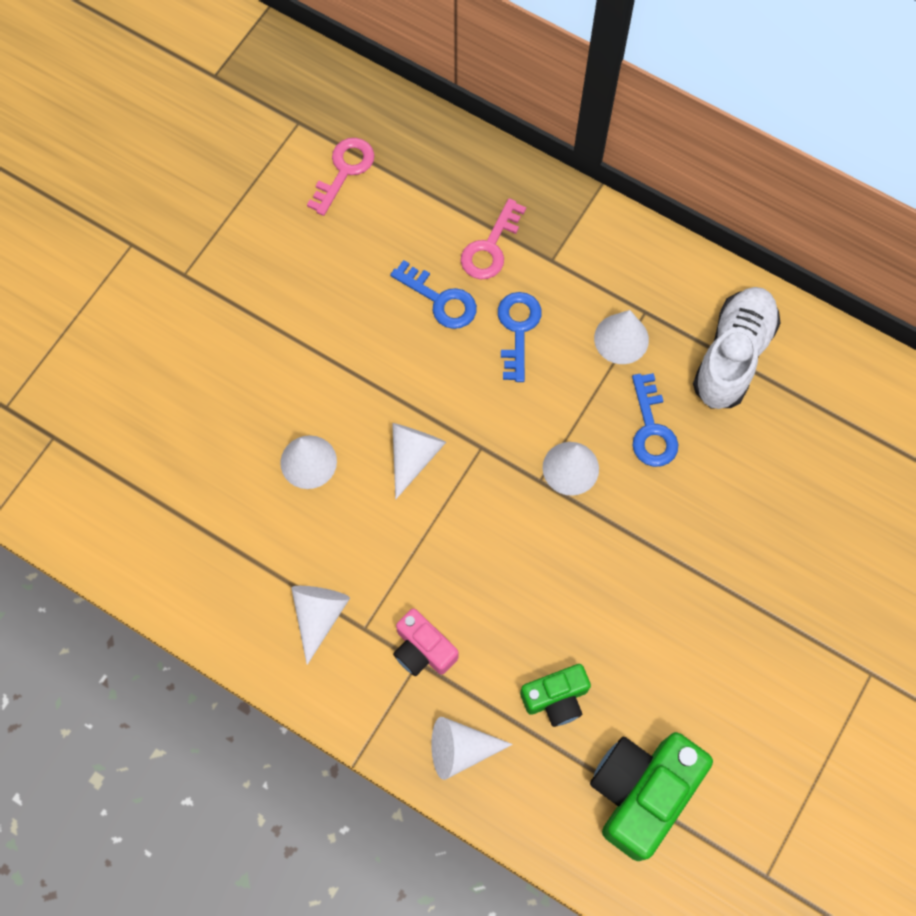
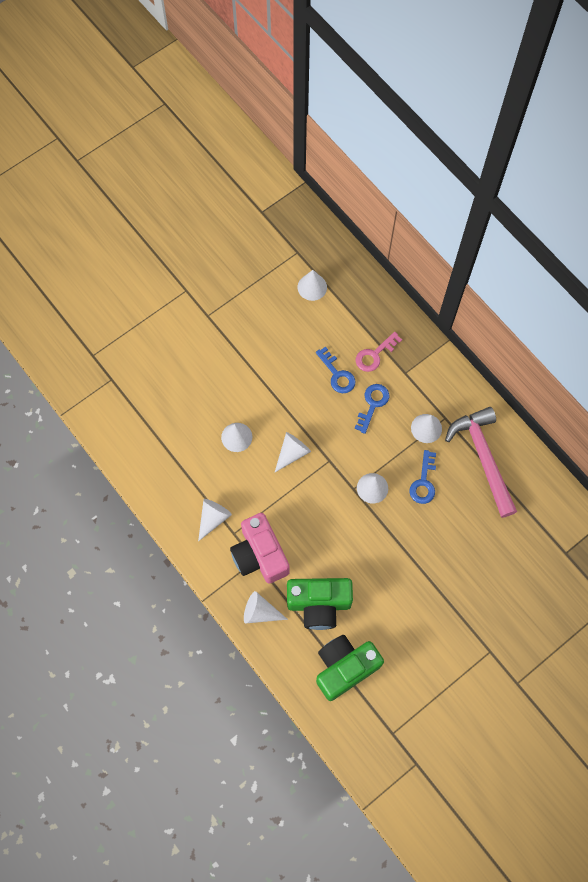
camera: 20 degrees right, 0 degrees up
pink key [307,138,374,216] -> white cone [298,270,327,301]
pink camera [393,608,458,676] -> pink camera [230,513,290,584], size x1.78
green camera [520,664,591,727] -> green camera [287,578,353,630], size x1.78
white shoe [693,287,781,409] -> pink hammer [445,407,517,518]

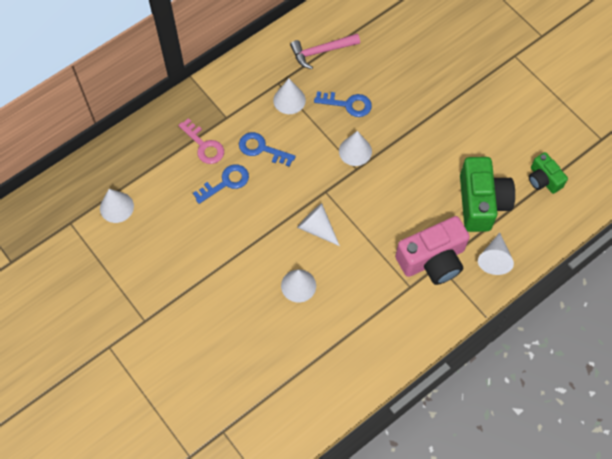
camera: 90 degrees left, 5 degrees down
white cone [198,499,232,542] -> none
green camera [316,635,384,701] -> green camera [529,152,568,194], size x0.56
pink hammer [445,407,517,518] -> pink hammer [290,34,360,69], size x0.61

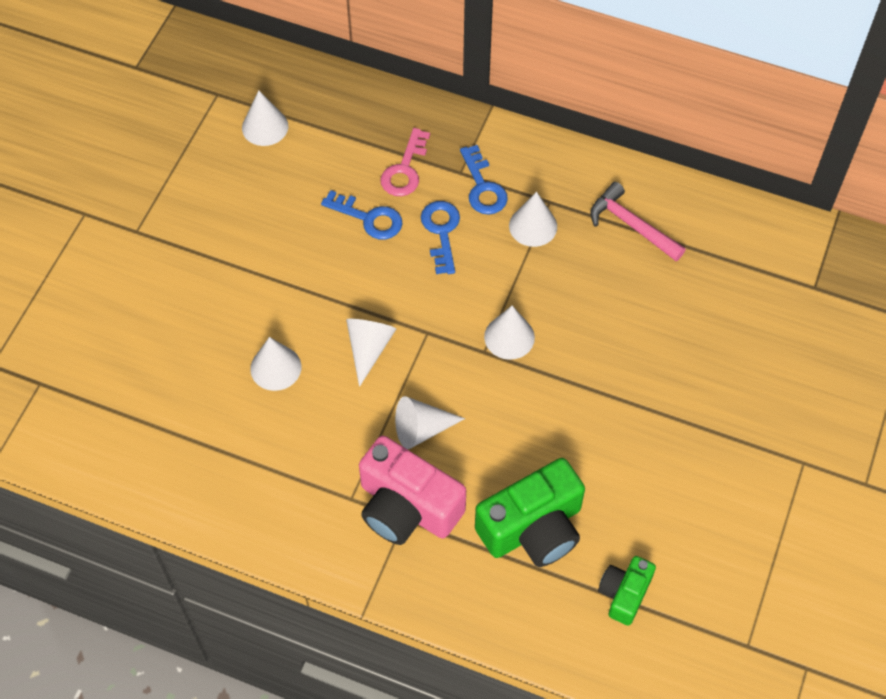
camera: 60 degrees right, 5 degrees down
blue key [314,91,372,117] -> blue key moved to [460,145,508,215]
white cone [478,233,514,275] -> white cone moved to [395,396,465,449]

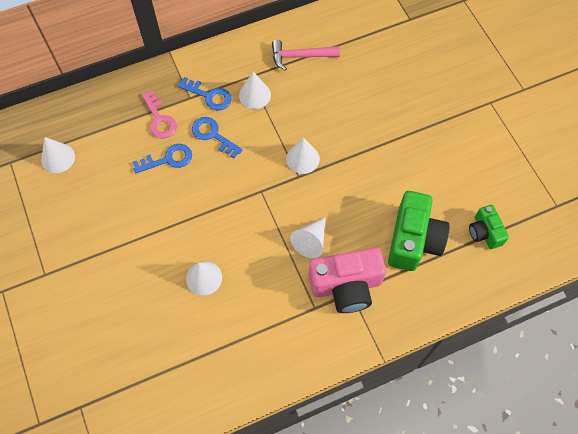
camera: 45 degrees left, 5 degrees up
white cone [346,319,396,387] -> none

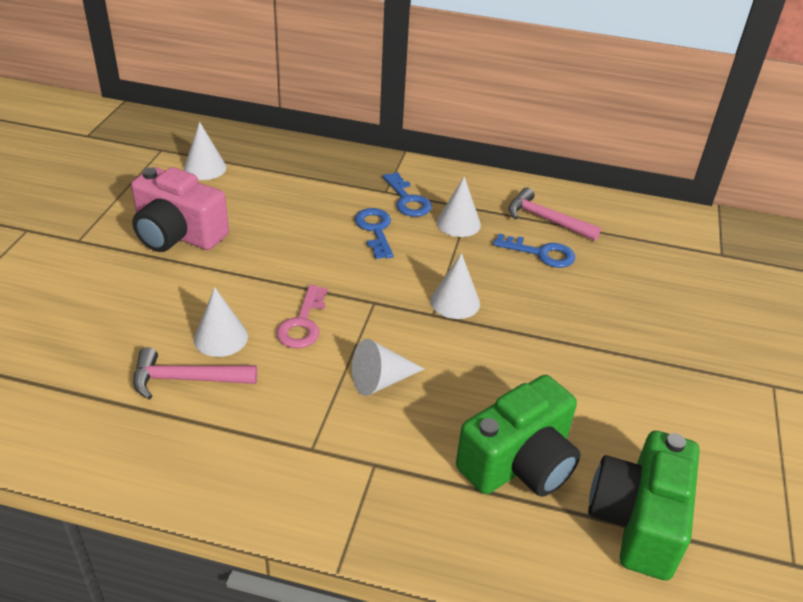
camera: 35 degrees right, 25 degrees down
blue key [133,144,192,174] -> blue key moved to [493,234,575,268]
pink key [142,90,177,138] -> pink key moved to [276,285,328,348]
pink camera [309,248,386,313] -> pink camera moved to [131,167,229,252]
green camera [469,205,509,249] -> green camera [588,431,700,580], size x1.78
none -> pink hammer [133,347,257,399]

